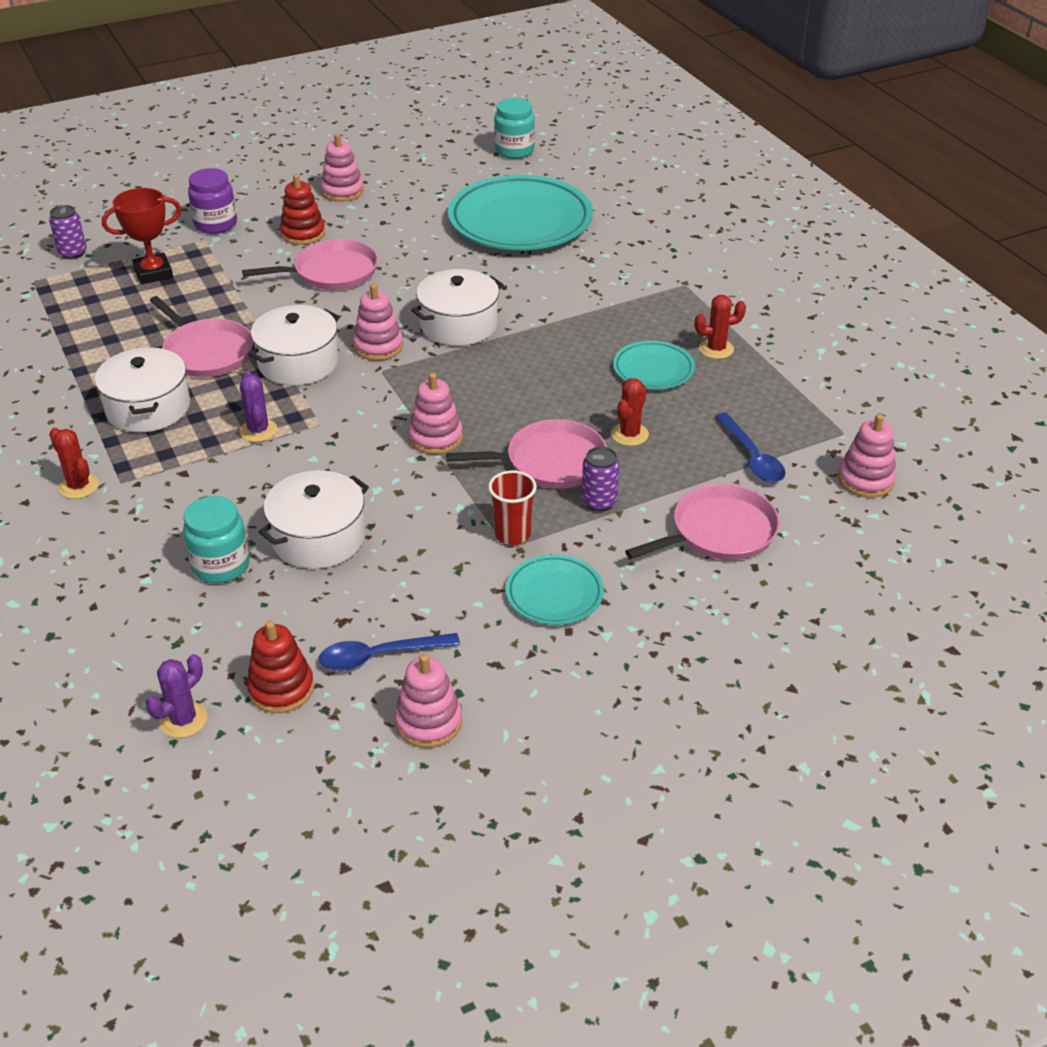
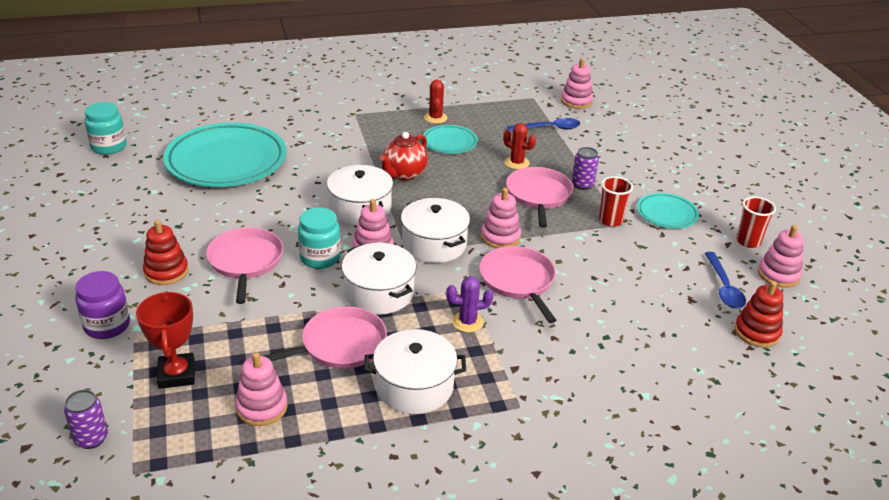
camera: 80 degrees left, 5 degrees down
red cactus [49,428,99,499] -> none
purple cactus [146,654,207,738] -> none
turquoise jar [183,496,250,583] -> turquoise jar moved to [298,207,341,269]
white pot [259,470,369,569] -> white pot moved to [401,198,470,263]
pink stacking toy [321,133,364,202] -> pink stacking toy moved to [235,352,287,426]
pink pan [625,484,780,560] -> pink pan moved to [479,246,557,323]
none -> red teapot [380,132,428,181]
none -> red cup [736,197,776,248]

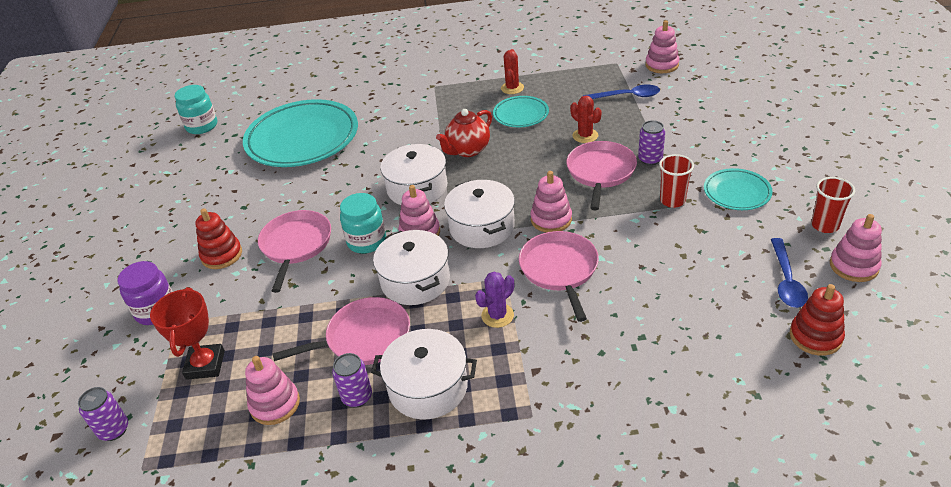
camera: 15 degrees right, 5 degrees up
purple cactus [447,276,493,332] -> purple cactus turned 45 degrees counterclockwise [475,272,514,328]
none -> purple can [332,353,372,408]

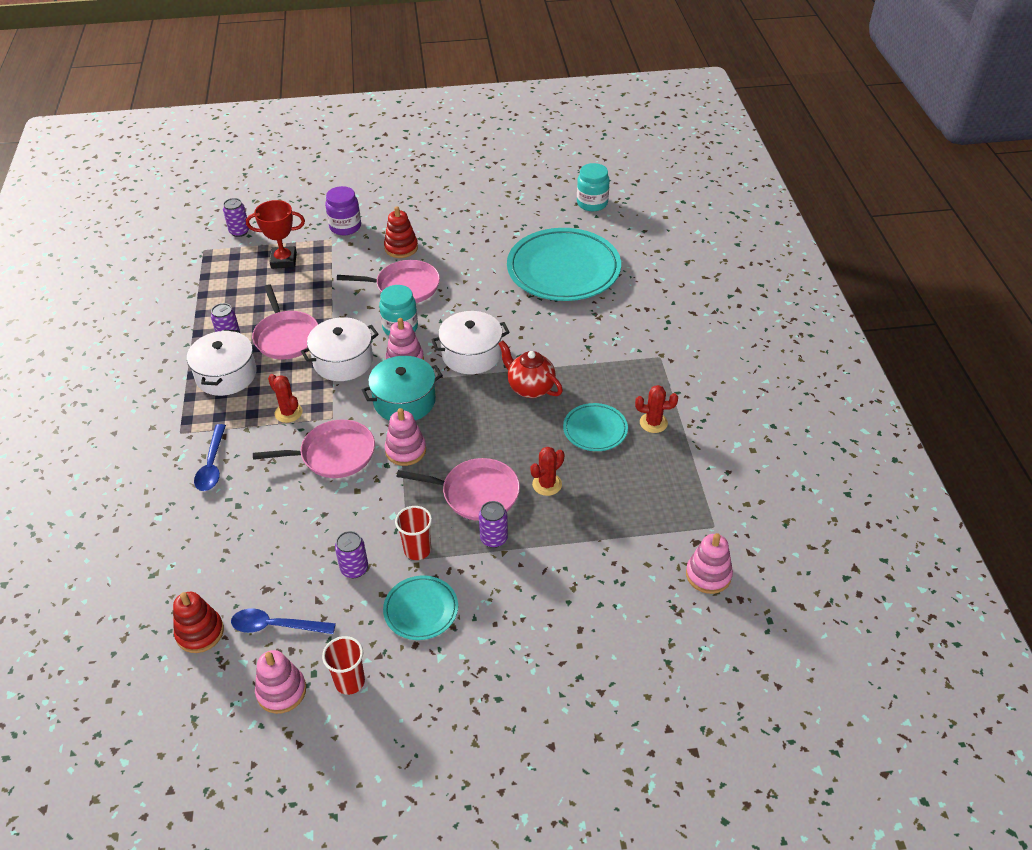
camera: 85 degrees right, 5 degrees up
pink stacking toy [245,356,300,425] -> none
white pot [444,180,515,248] -> turquoise pot [362,356,443,421]
purple cactus [475,272,514,328] -> red cactus [268,374,302,423]
blue spoon [583,85,660,99] -> blue spoon moved to [194,424,226,491]
none -> purple can [335,531,368,578]

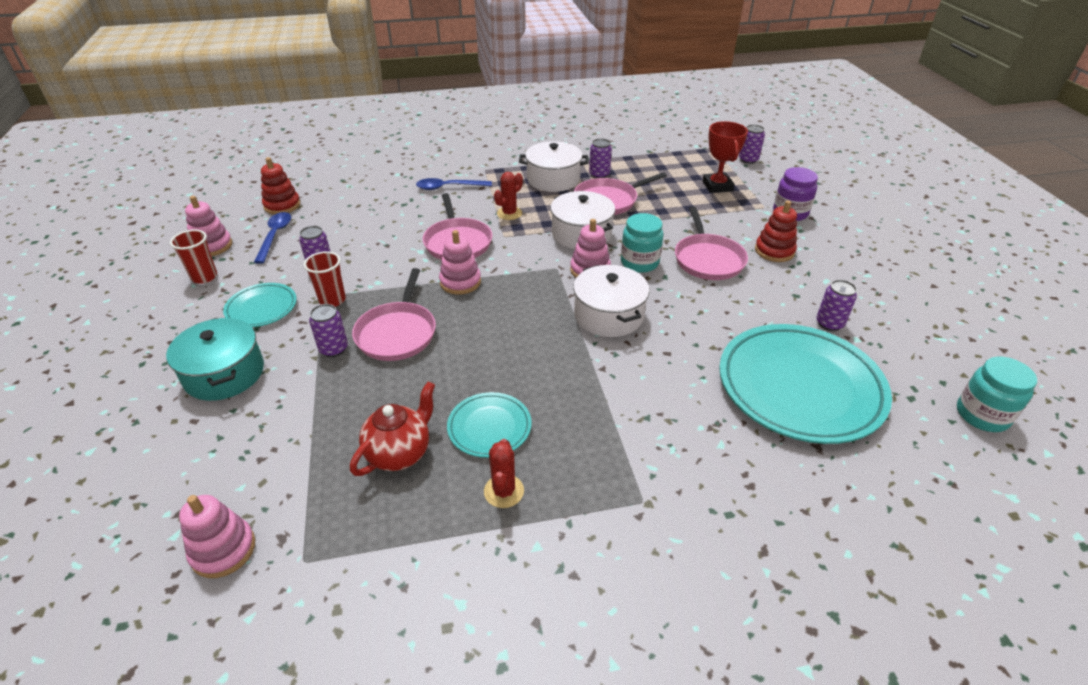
camera: 85 degrees right, 5 degrees down
turquoise pot [362,356,443,421] -> turquoise pot moved to [166,318,264,401]
red teapot [498,340,563,398] -> red teapot moved to [350,381,435,476]
red cactus [530,447,564,496] -> none
none -> purple can [816,280,857,331]

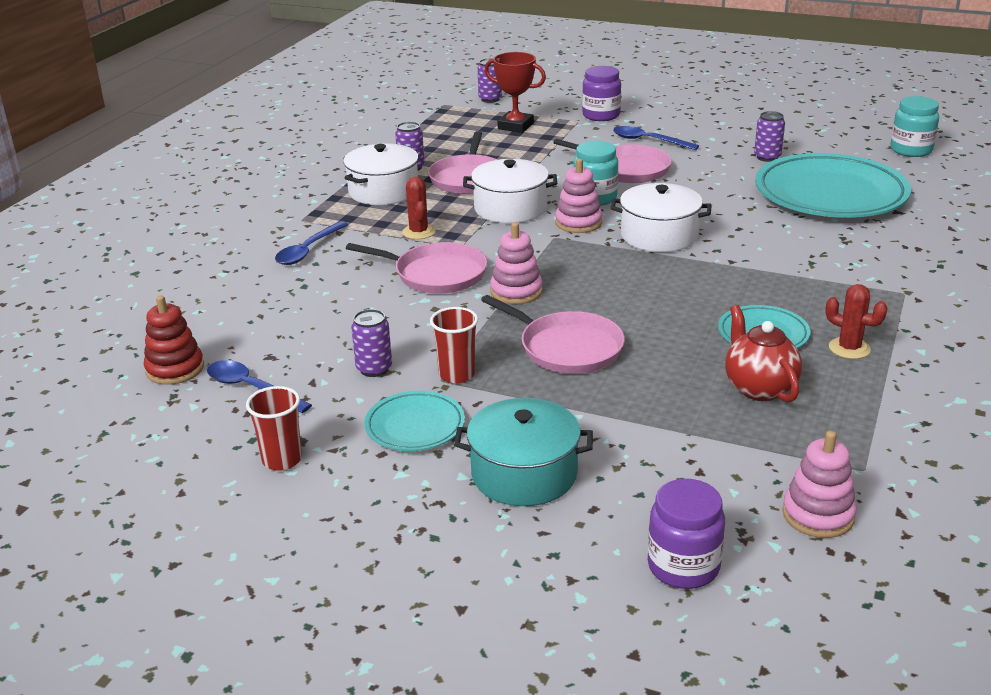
camera: 55 degrees left, 10 degrees down
pink stacking toy [185,196,232,256] -> none
purple can [309,304,348,357] -> none
red stacking toy [755,200,797,262] -> blue spoon [613,126,699,150]
none -> purple jar [648,479,725,589]

